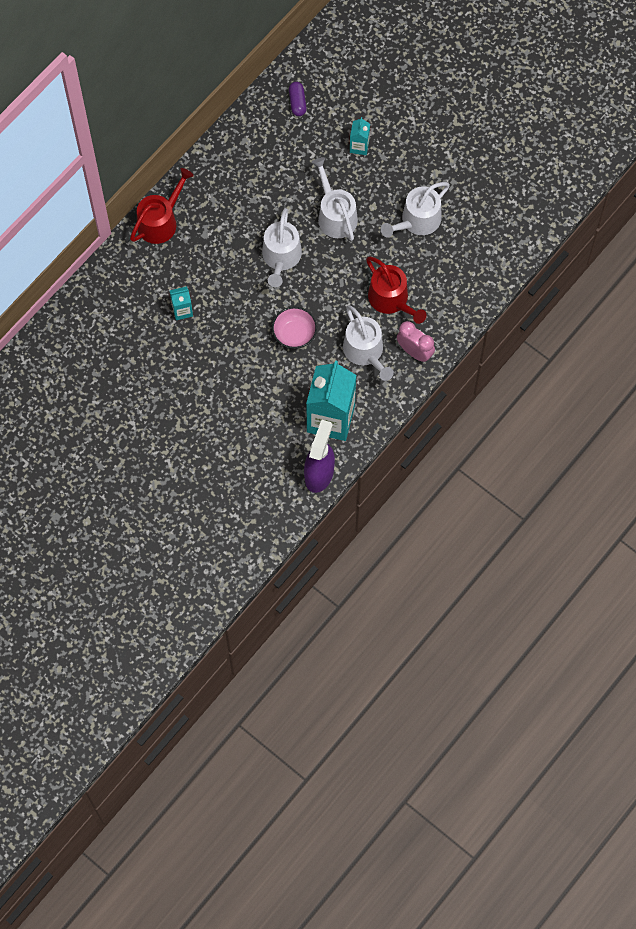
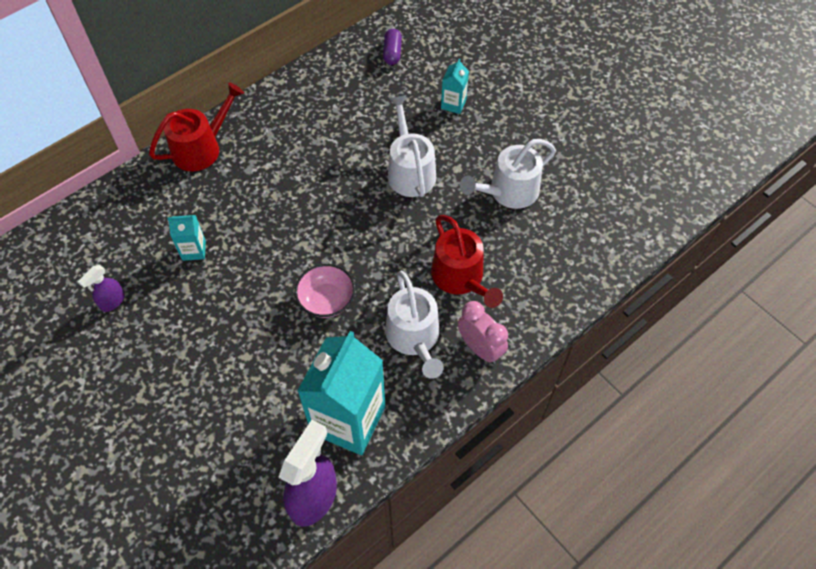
camera: 10 degrees right, 10 degrees down
white watering can [262,208,302,287] -> none
none -> purple spray bottle [78,265,125,312]

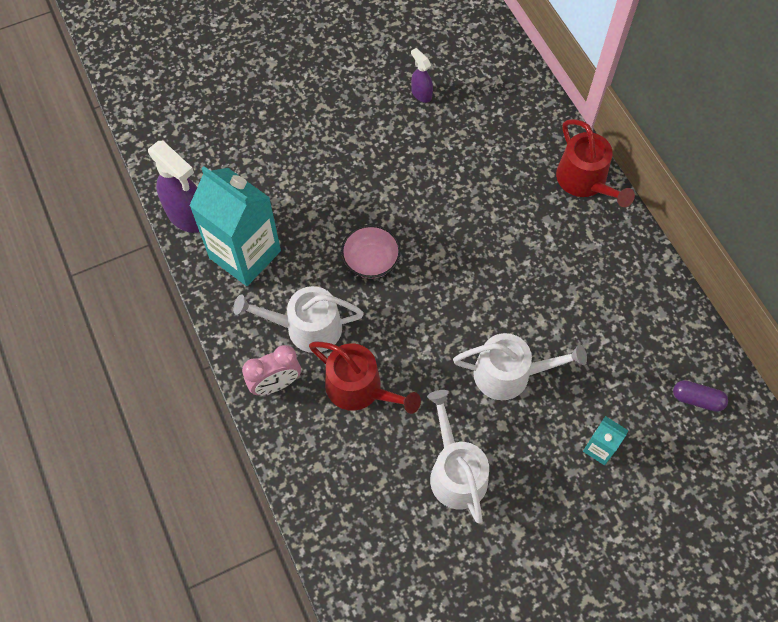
camera: 105 degrees right, 5 degrees up
turquoise carton [167,215,206,261] -> none
red watering can [431,215,503,308] -> red watering can turned 135 degrees counterclockwise [309,341,421,414]

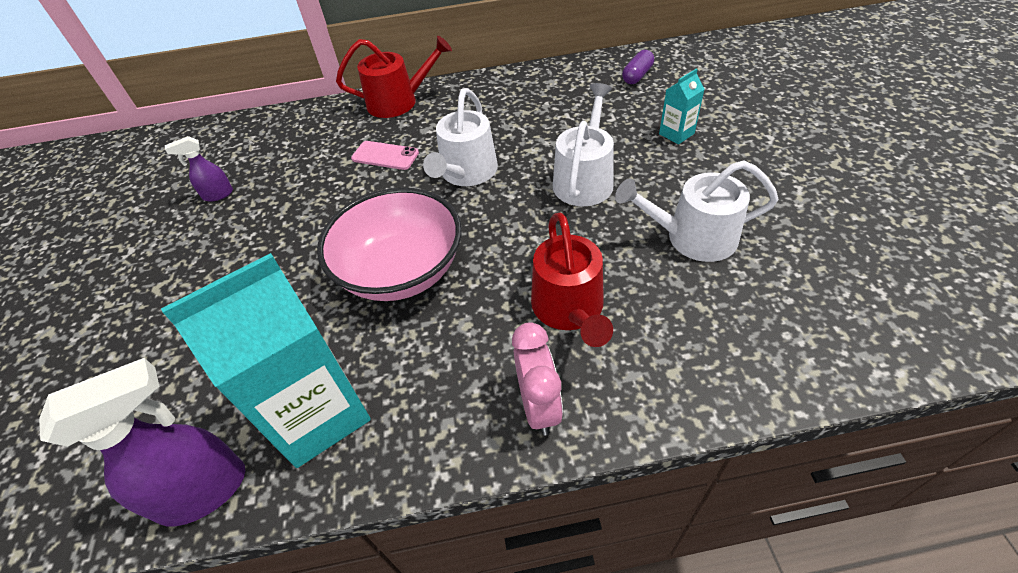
camera: 70 degrees left, 15 degrees down
white watering can [233,286,364,353] -> white watering can moved to [423,88,498,186]
red watering can [309,341,421,414] -> red watering can turned 120 degrees clockwise [531,212,613,347]
pink bowl [341,225,401,279] -> pink bowl [317,188,462,301], size x1.80
none -> pink phone [351,141,419,170]

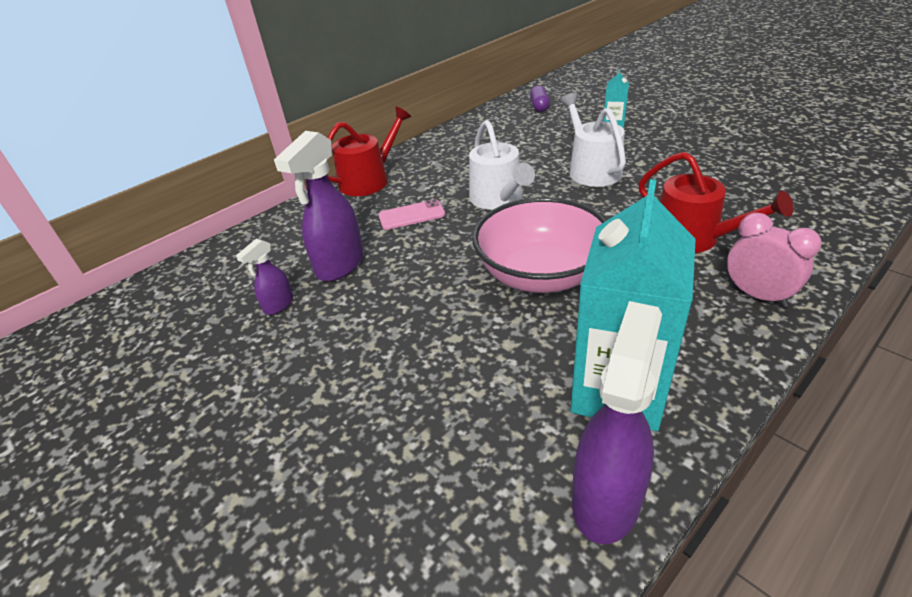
camera: 35 degrees left, 10 degrees down
white watering can [615,161,778,262] -> none
none -> purple spray bottle [274,131,364,282]

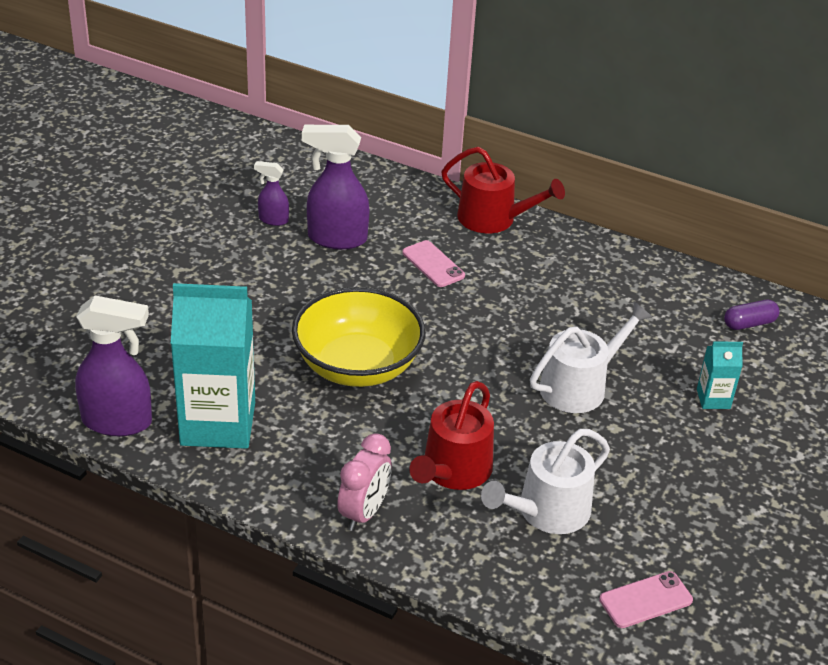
camera: 65 degrees right, 0 degrees up
white watering can [469,120,535,210] -> white watering can moved to [481,429,610,534]
pink bowl [472,197,607,293] -> yellow bowl [292,287,425,387]
none -> pink phone [599,571,693,628]

